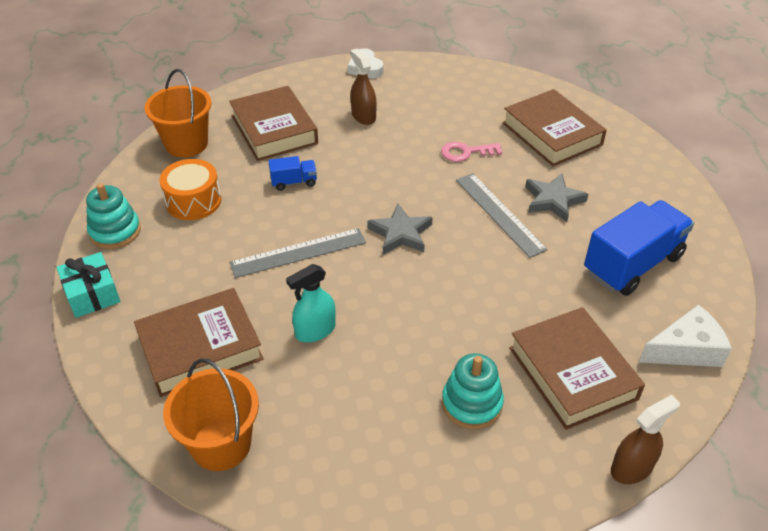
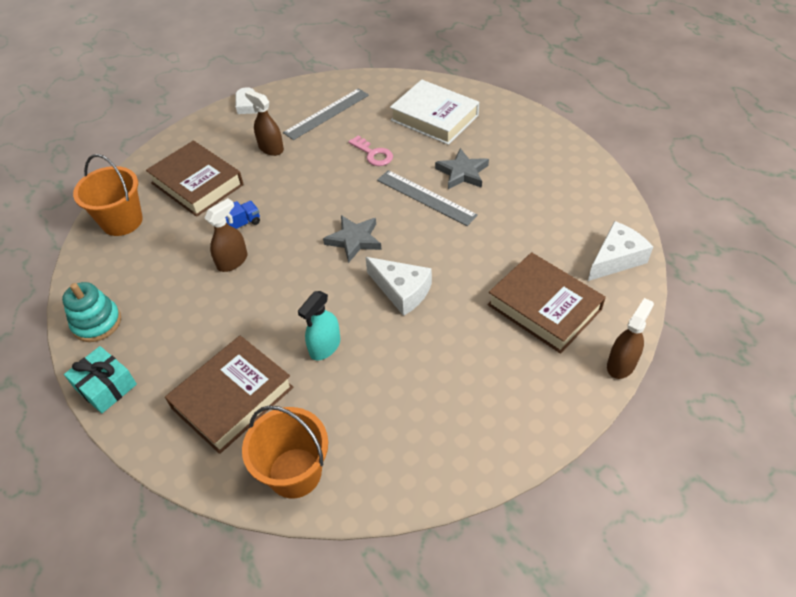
camera: 20 degrees left, 5 degrees up
orange drum [159,159,221,220] -> none
grey ruler [230,228,366,278] -> grey ruler moved to [283,88,369,140]
pink key [441,142,502,162] -> pink key turned 105 degrees counterclockwise [348,136,393,166]
turquoise stacking toy [442,353,504,429] -> none
brown book [503,89,607,166] -> white book [390,80,479,145]
blue truck [584,200,694,296] -> none
none -> brown spray bottle [204,198,248,272]
none -> white cheese [366,257,432,316]

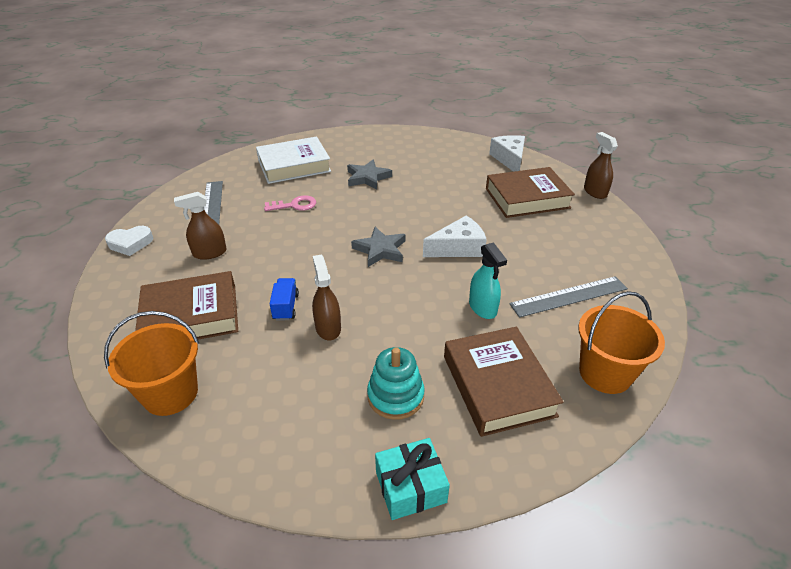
camera: 60 degrees left, 10 degrees down
turquoise stacking toy [62,282,121,342] -> turquoise stacking toy moved to [367,347,425,420]
grey ruler [377,170,478,226] -> grey ruler moved to [509,276,628,318]

